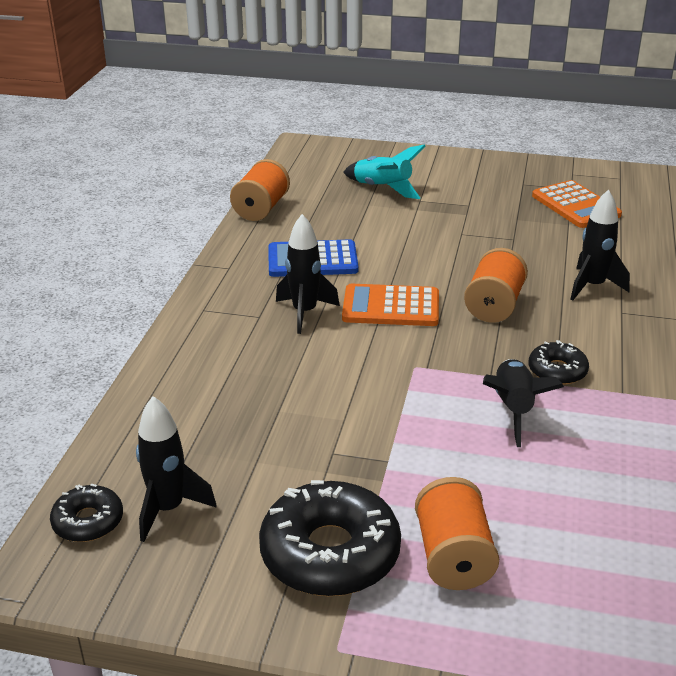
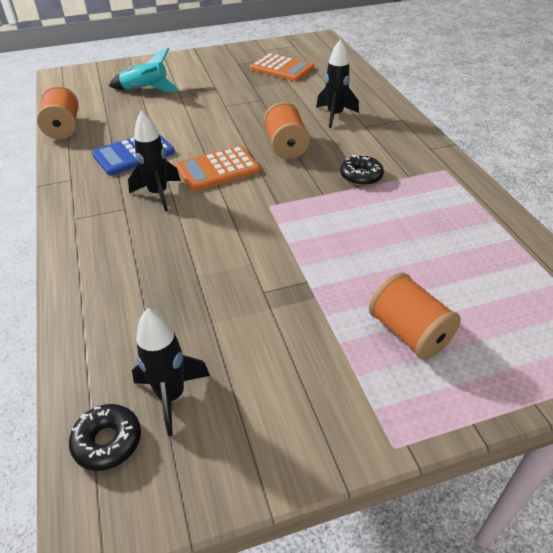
camera: 30 degrees left, 10 degrees up
black donut [259,480,401,596] -> none
black rocket [483,359,564,447] -> none

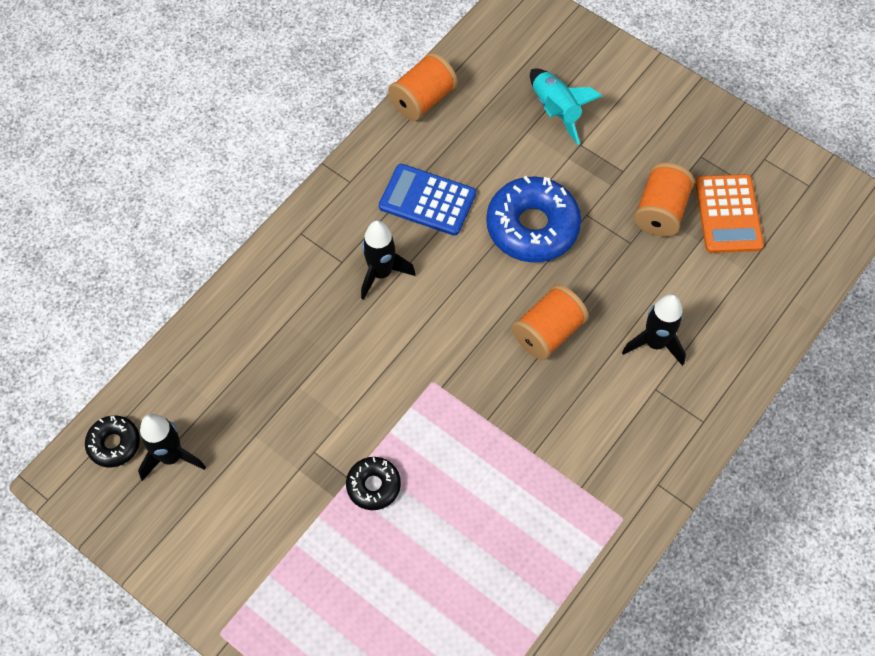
camera: 55 degrees right, 20 degrees up
orange calculator [176,146,260,191] -> none
black donut [340,154,384,186] -> black donut moved to [346,457,401,510]
orange spool [369,273,461,360] -> orange spool moved to [634,163,695,237]
none -> blue donut [486,176,581,263]

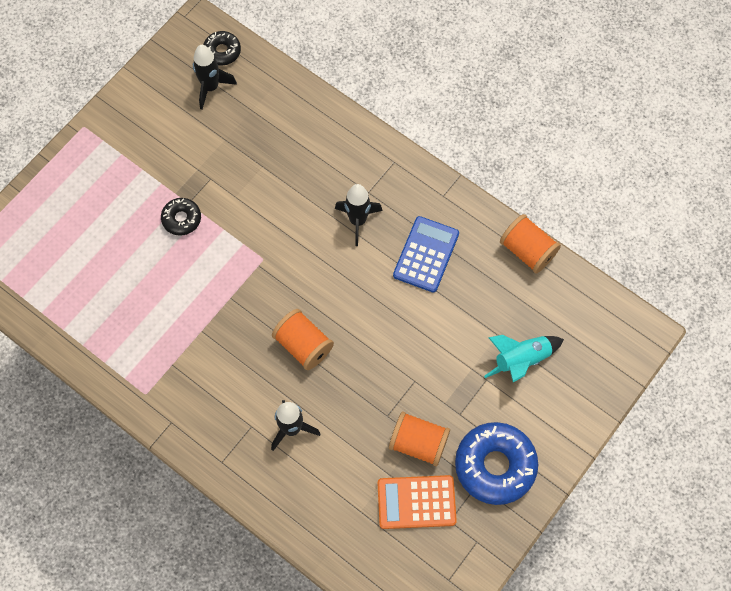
camera: 90 degrees right, 5 degrees up
blue donut [486,176,581,263] -> blue donut moved to [455,422,538,505]

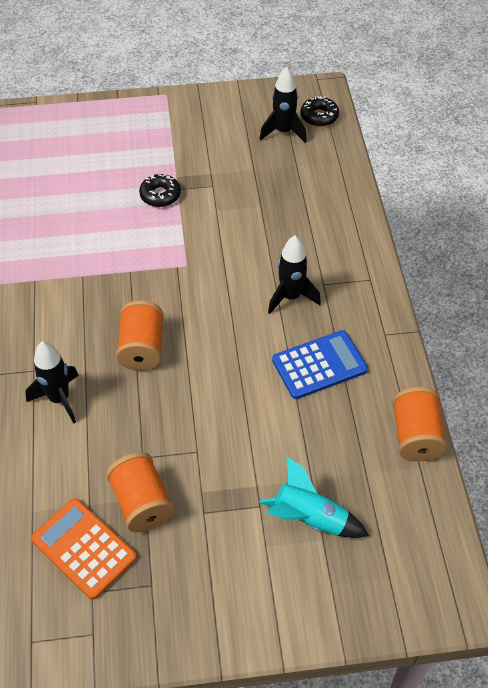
camera: 45 degrees right, 15 degrees down
blue donut [455,422,538,505] -> none

